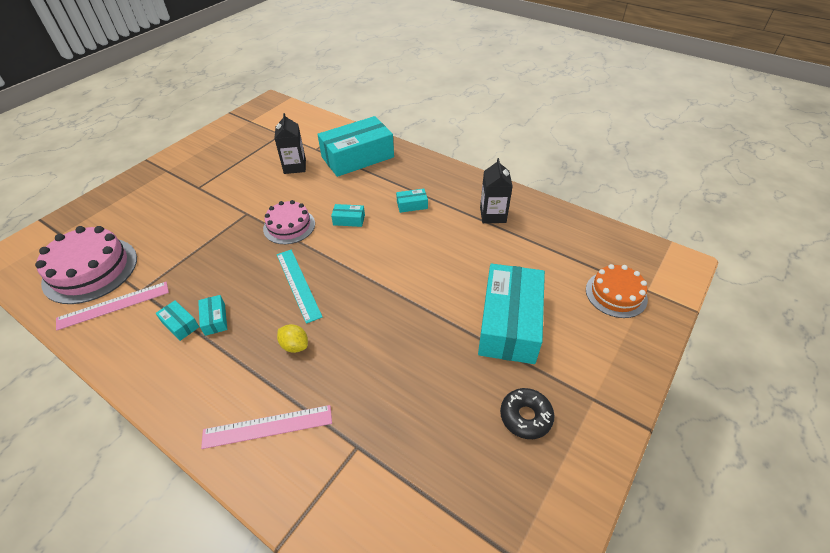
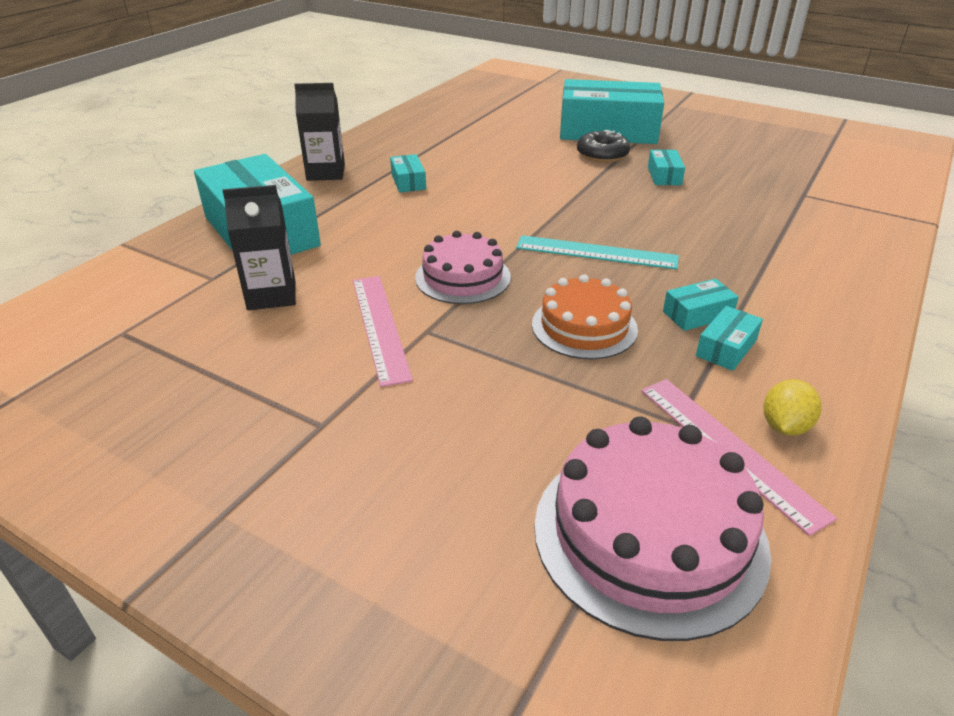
camera: 95 degrees left, 10 degrees down
pink ruler [201,405,332,449] -> pink ruler moved to [353,276,413,387]
turquoise ruler [277,250,323,324] -> turquoise ruler turned 45 degrees clockwise [516,235,679,269]
yellow lemon [277,324,308,353] -> yellow lemon moved to [764,379,821,436]
turquoise box [331,204,365,227] -> turquoise box moved to [648,150,685,185]
black carton [480,158,513,223] -> black carton moved to [294,83,345,181]
black donut [500,388,555,439] -> black donut moved to [577,130,630,163]
orange cake [586,264,648,318] -> orange cake moved to [532,274,638,360]

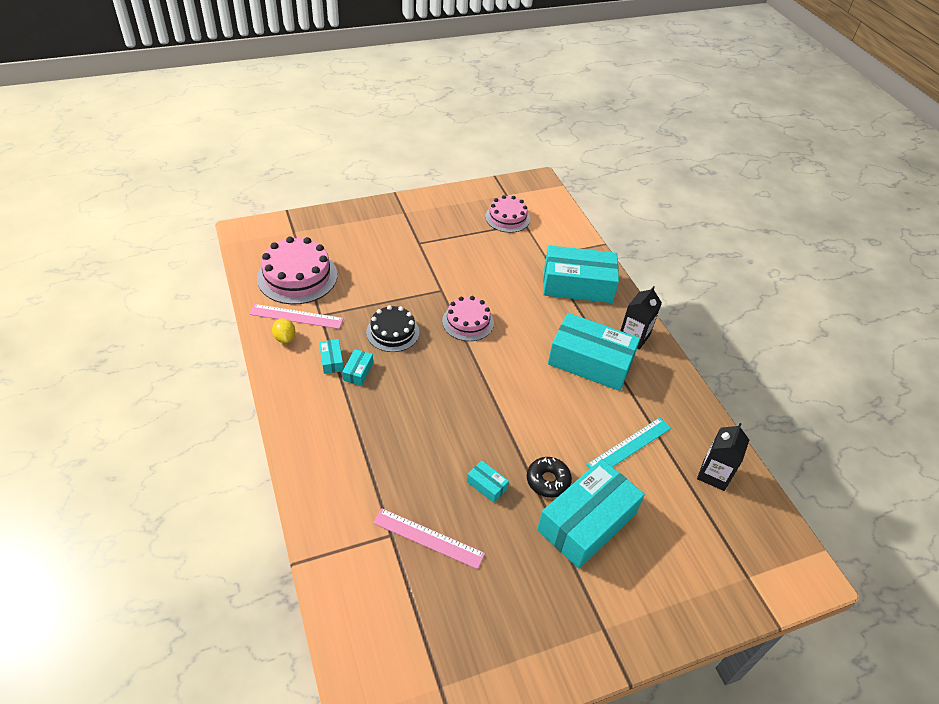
camera: 125 degrees right, 10 degrees up
black carton [222,185,296,310] -> black carton moved to [697,423,749,491]
pink ruler [353,276,413,387] -> pink ruler moved to [373,508,485,569]
turquoise box [390,154,426,193] -> turquoise box [548,313,640,391], size x2.45
turquoise ruler [516,235,679,269] -> turquoise ruler moved to [586,418,671,469]
orange cake [532,274,638,360] -> black cake [366,305,419,352]
none -> pink cake [485,195,530,233]

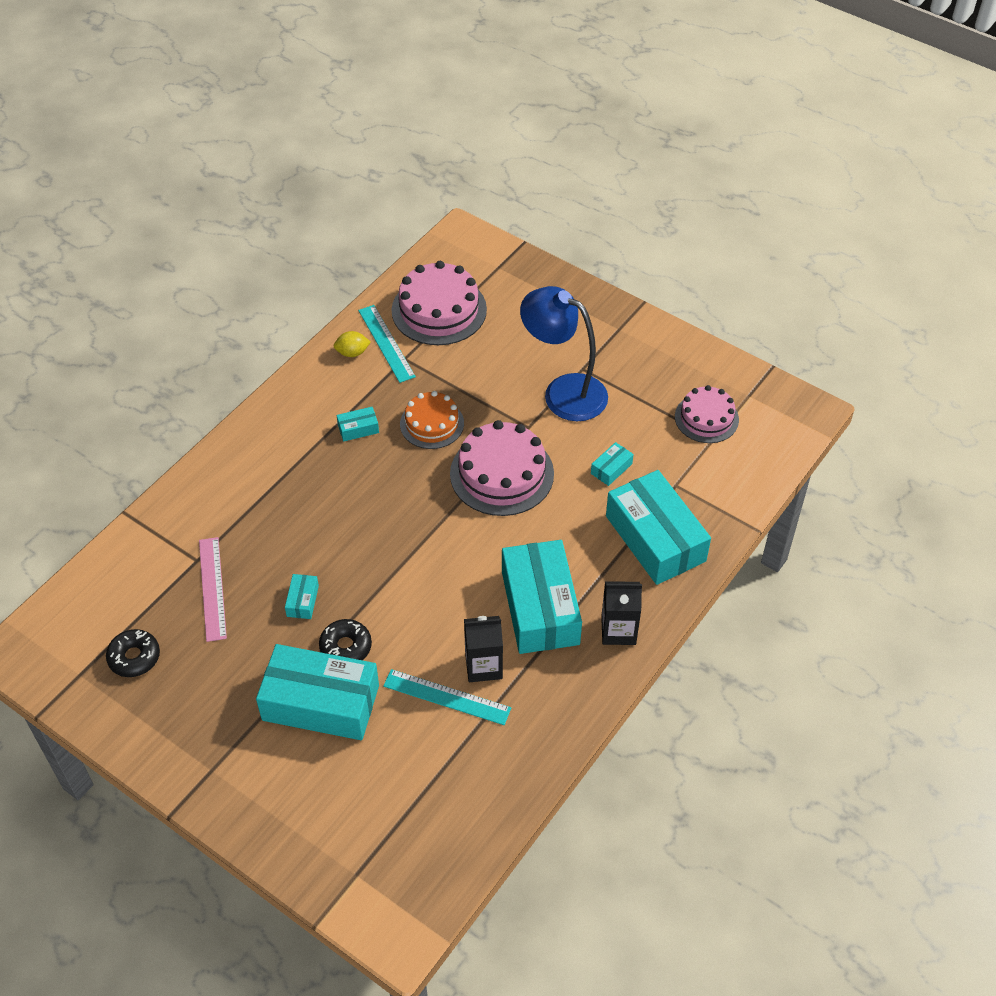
camera: 60 degrees right, 5 degrees up
pink ruler [249,304,344,329] -> turquoise ruler [358,305,416,383]
yellow lemon [272,318,295,343] -> yellow lemon turned 45 degrees clockwise [333,331,371,357]
turquoise box [319,339,343,374] -> turquoise box moved to [591,442,634,486]
black cake [366,305,419,352] -> orange cake [400,391,464,449]
pink cake [442,296,494,341] -> pink cake [450,420,554,516], size x1.58
black carton [697,423,749,491] -> black carton moved to [464,616,503,682]
none -> black donut [106,629,160,677]
none -> blue lamp [520,286,608,421]

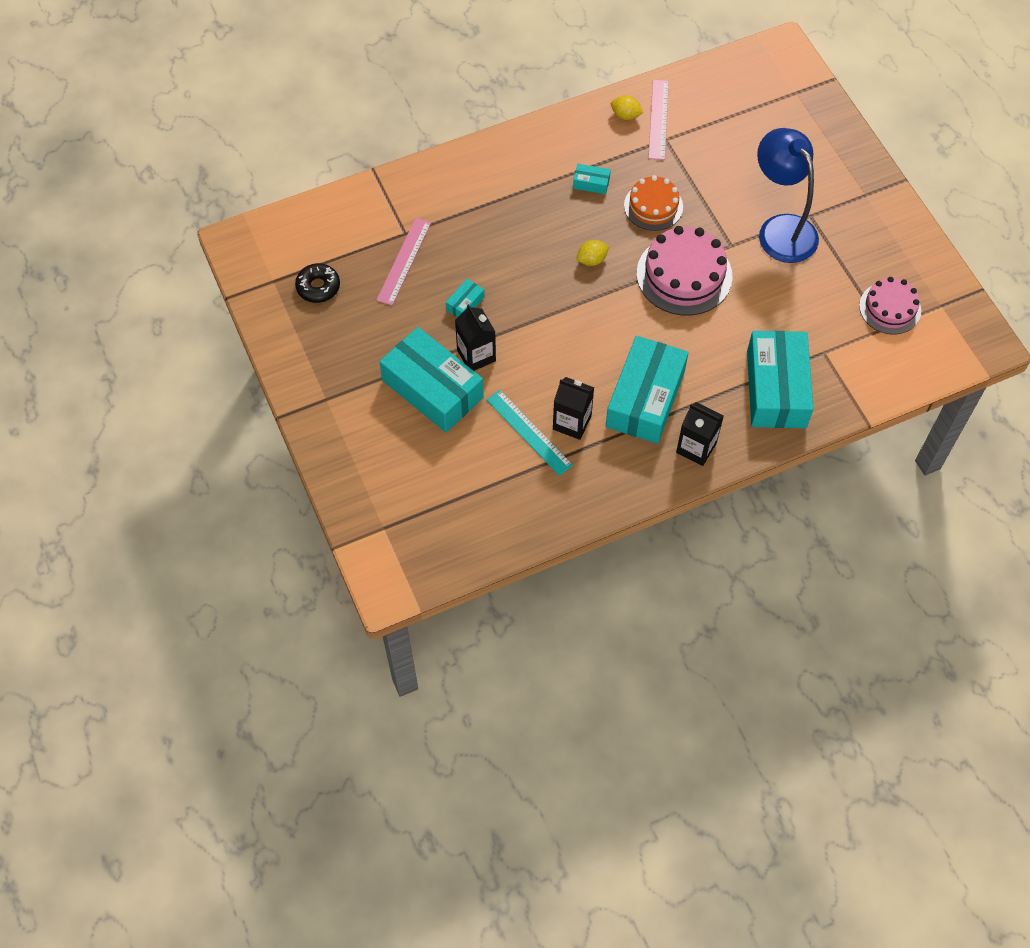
camera: 30 degrees right, 10 degrees up
black donut [319,619,372,660] -> black carton [455,304,496,371]
turquoise ruler [358,305,416,383] -> pink ruler [648,80,669,160]
pink cake [391,261,487,345] -> none
turquoise box [591,442,634,486] -> none
none -> yellow lemon [577,240,609,266]

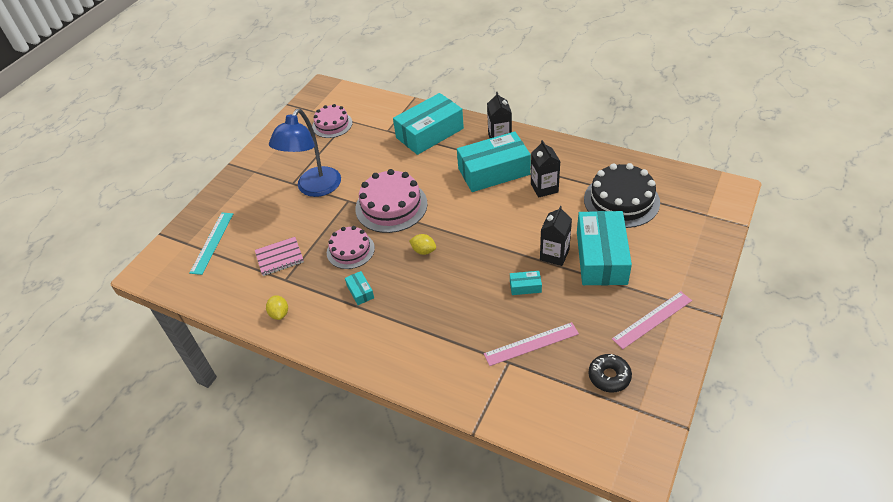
camera: 125 degrees left, 15 degrees down
turquoise ruler [486,390,573,476] -> turquoise ruler moved to [190,213,233,275]
orange cake [624,175,683,231] -> pink cake [327,226,375,269]
pink ruler [648,80,669,160] -> pink ruler moved to [612,291,692,349]
none -> pink notebook [255,237,304,276]
none -> black cake [584,163,660,228]

